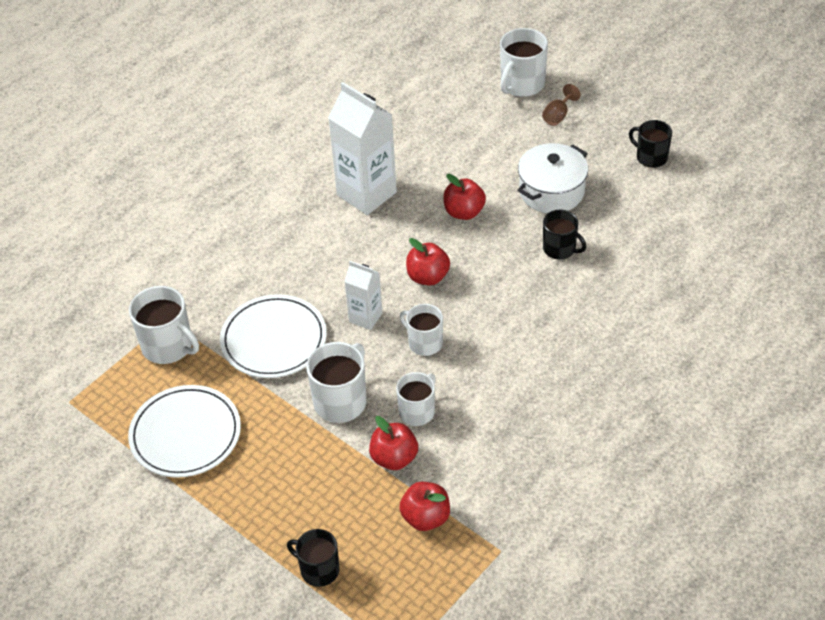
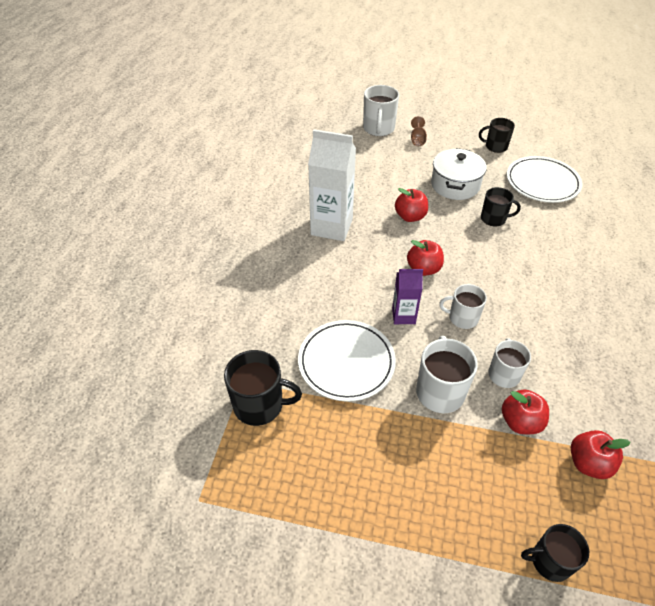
camera: 30 degrees left, 0 degrees up
white plate [128,385,241,478] -> white plate moved to [507,156,582,203]
white mug [129,286,199,364] -> black mug [224,350,302,426]
white carton [344,261,383,330] -> purple carton [392,269,423,324]

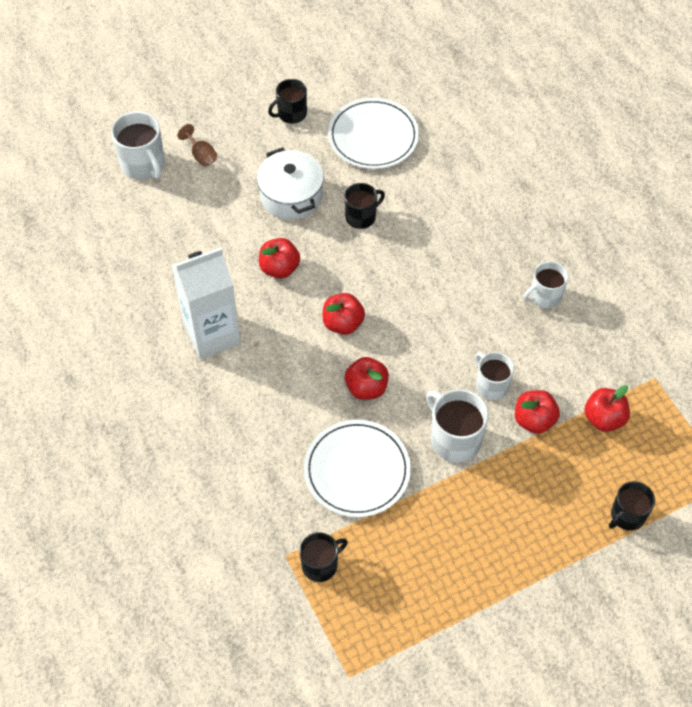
camera: 40 degrees left, 10 degrees up
black mug [224,350,302,426] -> black mug [300,532,348,582], size x0.67
purple carton [392,269,423,324] -> red apple [345,357,389,400]
white mug [439,284,487,329] -> white mug moved to [524,261,568,308]

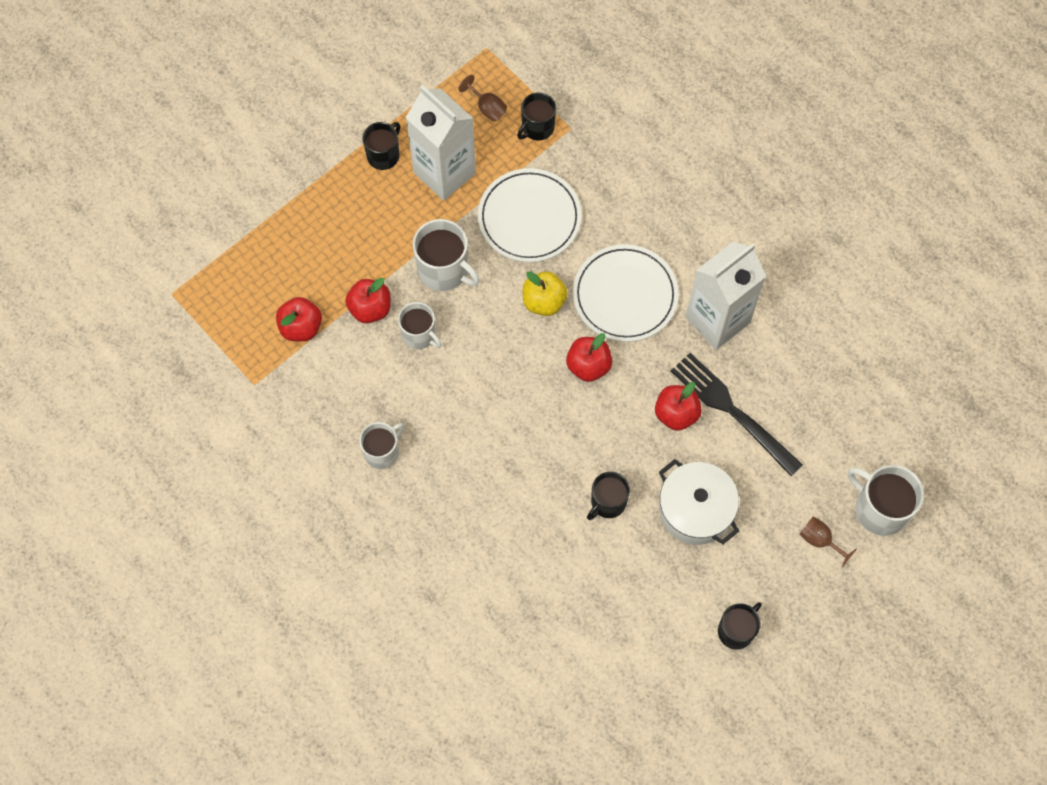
camera: 165 degrees right, 10 degrees up
white plate [328,98,419,169] -> white plate moved to [573,244,679,342]
red apple [345,357,389,400] -> yellow apple [523,271,568,316]
black mug [609,481,655,531] -> black mug moved to [363,122,400,170]
none -> white carton [406,85,476,201]
none -> brown goblet [458,75,507,121]
none -> black fork [671,353,803,476]

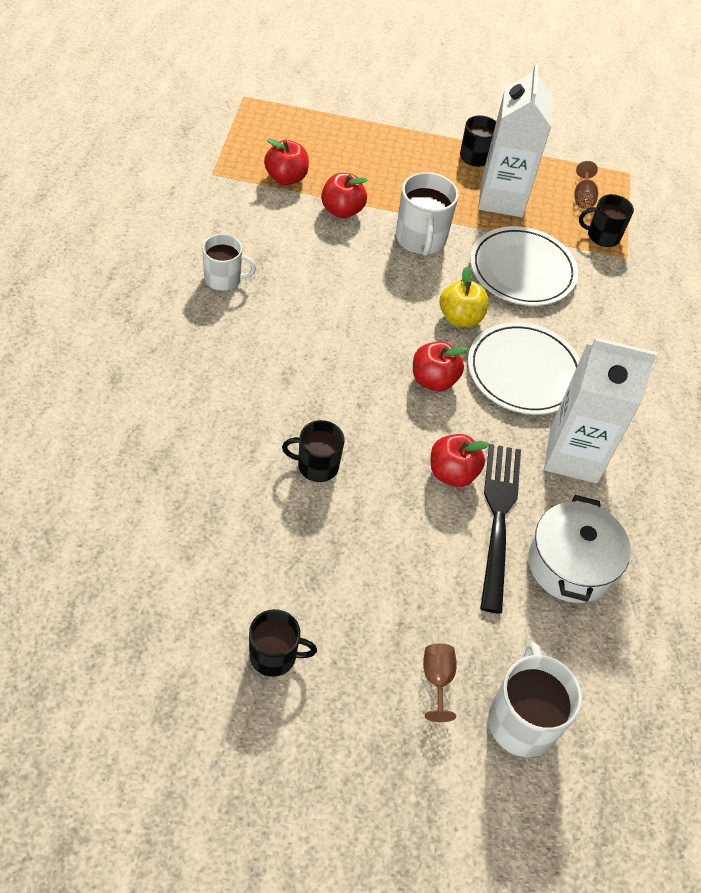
camera: 45 degrees right, 15 degrees down
white mug [398,302,442,349] -> none
white pot [659,459,739,545] -> white pot moved to [528,495,631,603]

